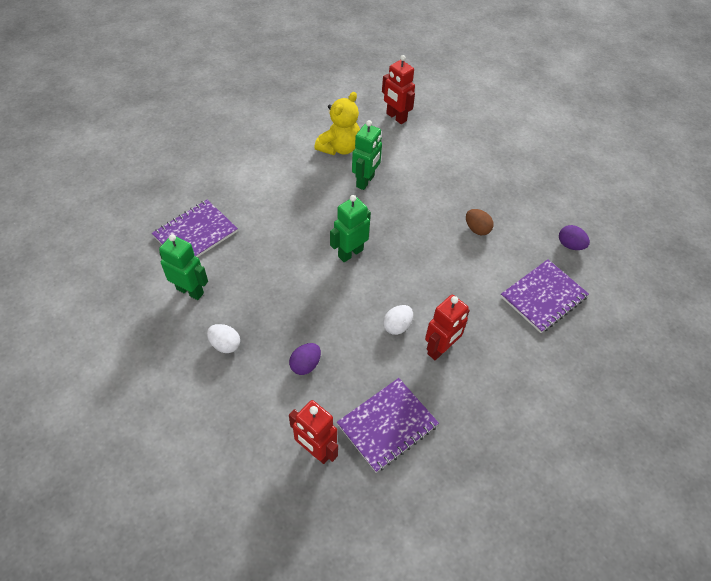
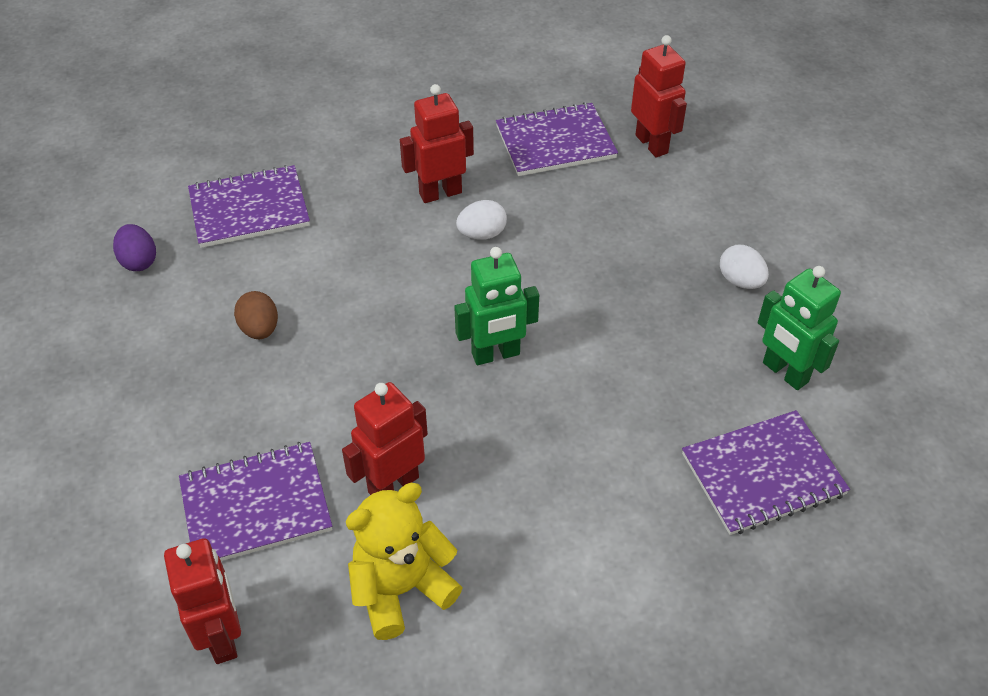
camera: 155 degrees left, 5 degrees down
purple egg [289,343,321,375] -> none
green robot [352,120,382,190] -> red robot [342,382,428,495]
none -> purple notebook [179,442,332,561]

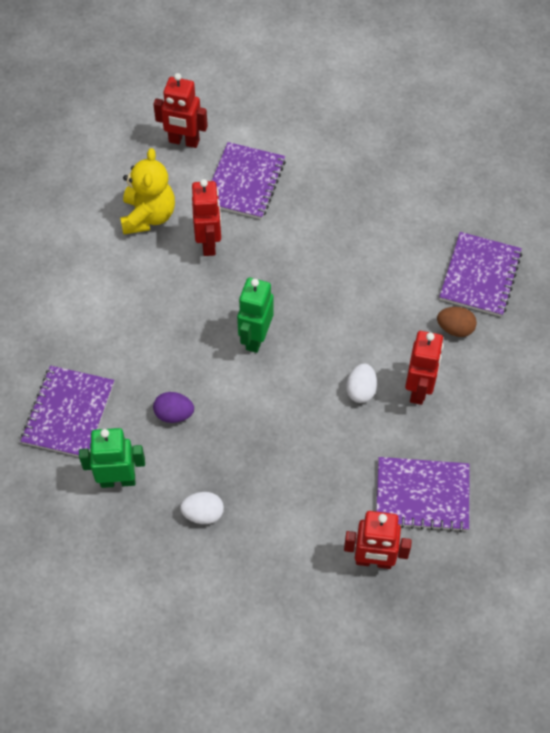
camera: 125 degrees right, 10 degrees up
purple egg [113,224,156,271] -> purple egg moved to [153,392,194,423]
brown egg [234,291,278,339] -> brown egg moved to [437,307,477,337]
purple notebook [496,102,618,176] -> purple notebook turned 75 degrees clockwise [376,457,469,532]

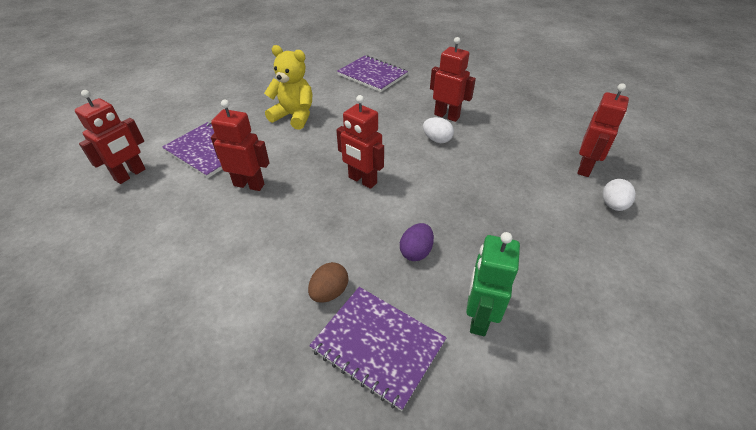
camera: 70 degrees left, 15 degrees down
yellow teddy bear [120,148,175,234] -> yellow teddy bear moved to [264,45,312,130]
white egg [180,492,224,524] -> white egg moved to [603,179,636,211]
green robot [237,278,274,353] -> red robot [336,95,384,189]
purple notebook [376,457,469,532] -> none
brown egg [437,307,477,337] -> brown egg moved to [308,262,348,303]

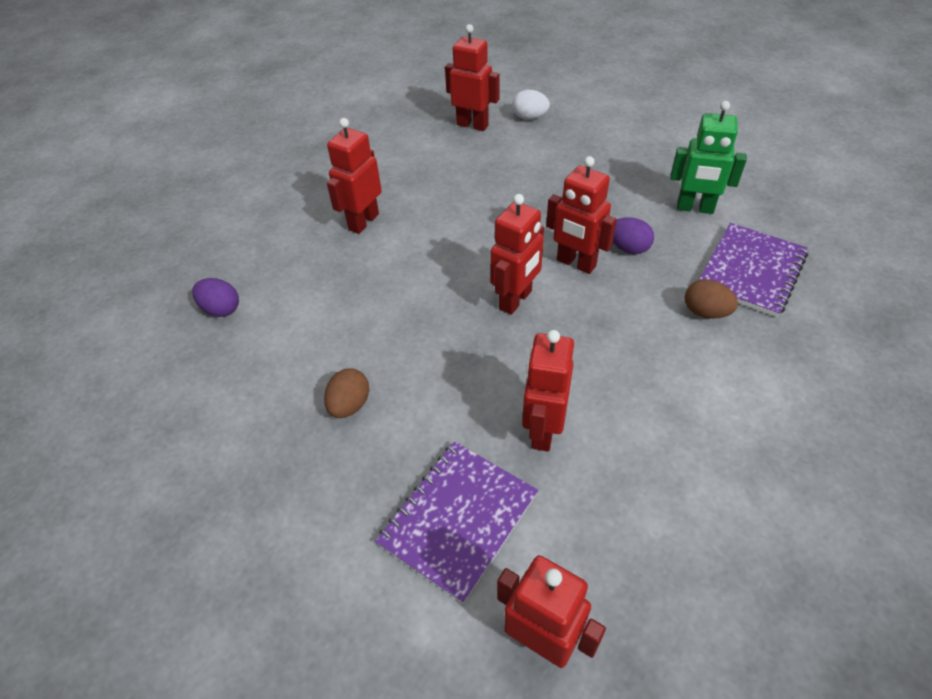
camera: 90 degrees left, 5 degrees up
yellow teddy bear [264,45,312,130] -> brown egg [324,368,369,418]
purple notebook [337,55,408,92] -> purple egg [192,278,239,317]
white egg [423,117,454,143] -> none
none -> red robot [546,156,617,274]

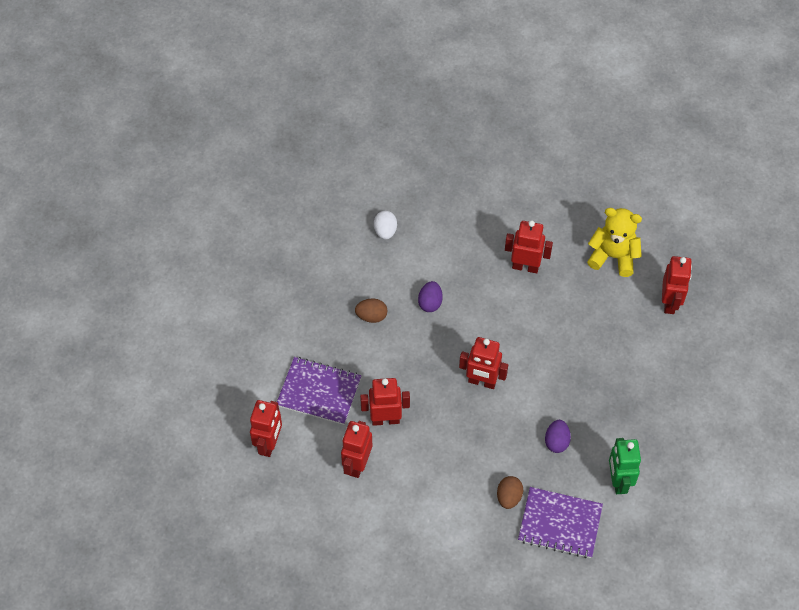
camera: 70 degrees right, 10 degrees up
purple egg [192,278,239,317] -> purple egg moved to [418,281,442,312]
white egg [512,90,550,120] -> white egg moved to [374,211,397,240]
red robot [546,156,617,274] -> red robot moved to [341,421,372,478]
none -> yellow teddy bear [587,208,642,277]

